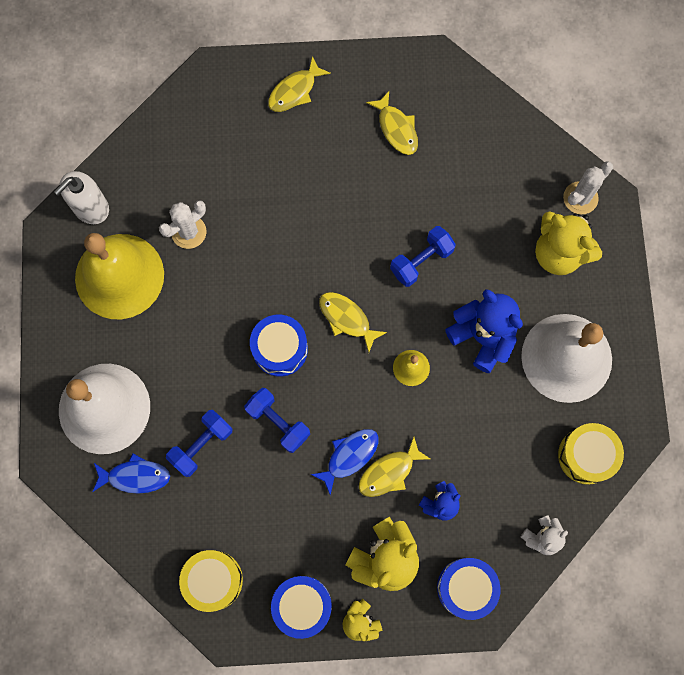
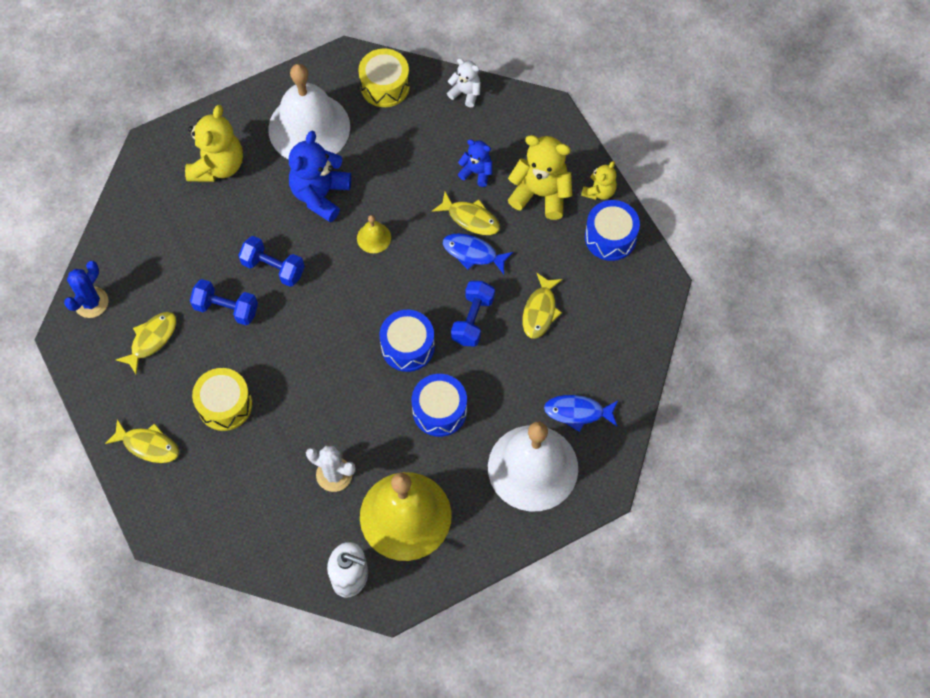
camera: 115 degrees left, 10 degrees down
blue fish [93,454,170,494] -> blue fish turned 60 degrees counterclockwise [544,395,618,432]
blue dumbbell [166,410,232,477] -> blue dumbbell moved to [190,279,258,325]
yellow drum [179,550,243,612] -> yellow drum moved to [192,368,252,431]
yellow fish [319,292,387,352] -> yellow fish moved to [523,273,562,339]
blue drum [437,558,501,620] -> blue drum moved to [412,374,467,437]
white cactus [563,161,613,214] -> none
none -> blue cactus [64,261,108,318]

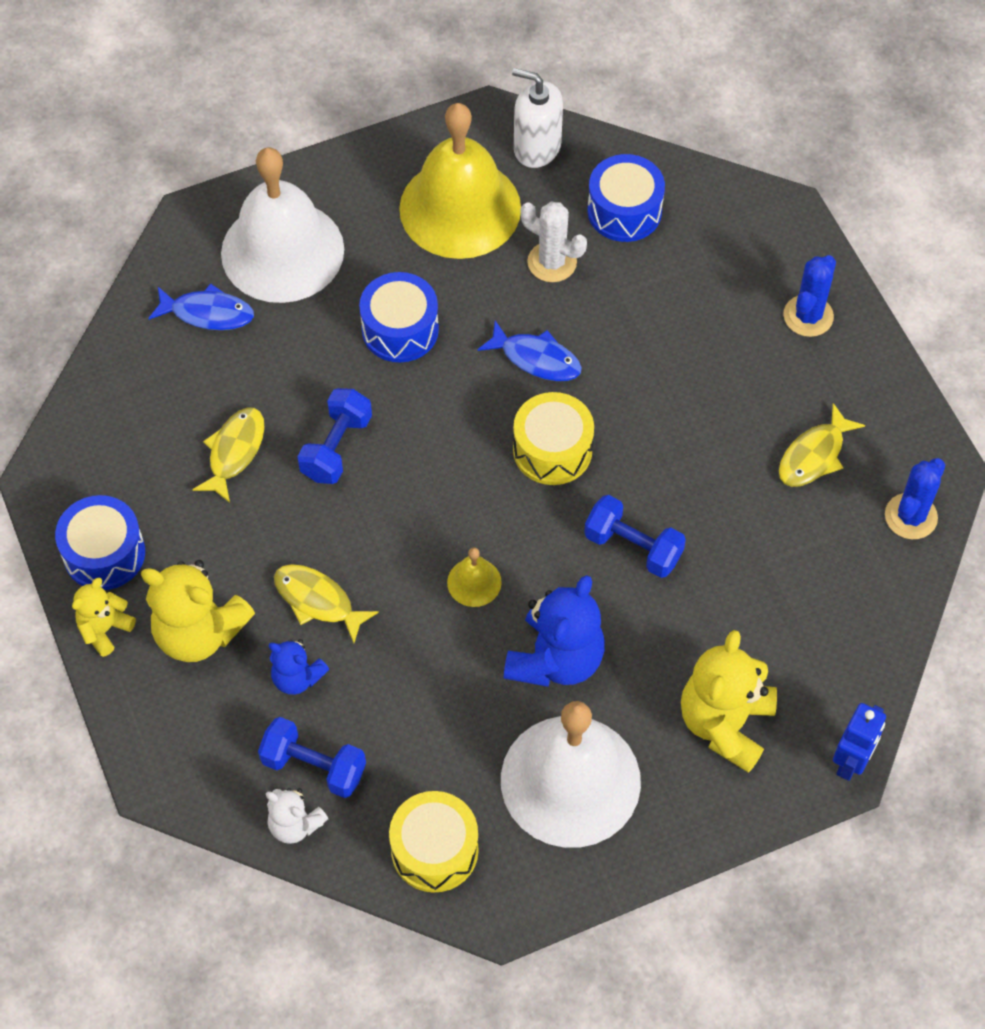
camera: 175 degrees left, 5 degrees down
yellow fish [105,419,179,463] -> blue cactus [783,255,836,337]
blue dumbbell [190,279,258,325] -> blue dumbbell moved to [258,717,366,798]
yellow drum [192,368,252,431] -> yellow drum moved to [513,392,594,485]
blue drum [380,310,435,372] -> blue drum moved to [587,154,665,242]
blue fish [443,233,513,274] -> blue fish moved to [477,320,582,381]
none -> blue robot [833,703,886,781]

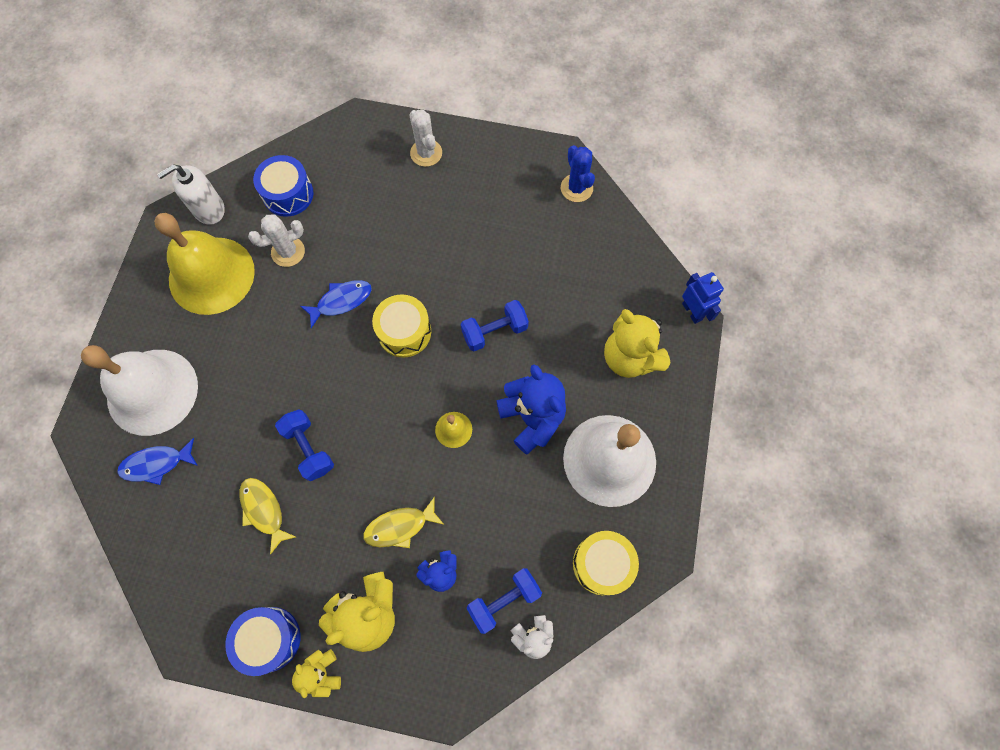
camera: 55 degrees left, 10 degrees up
blue fish [148,284,254,330] -> blue fish turned 150 degrees counterclockwise [117,438,198,485]
blue drum [359,272,439,362] -> none
yellow fish [779,403,865,487] -> none
blue cactus [783,255,836,337] -> white cactus [409,110,442,167]

